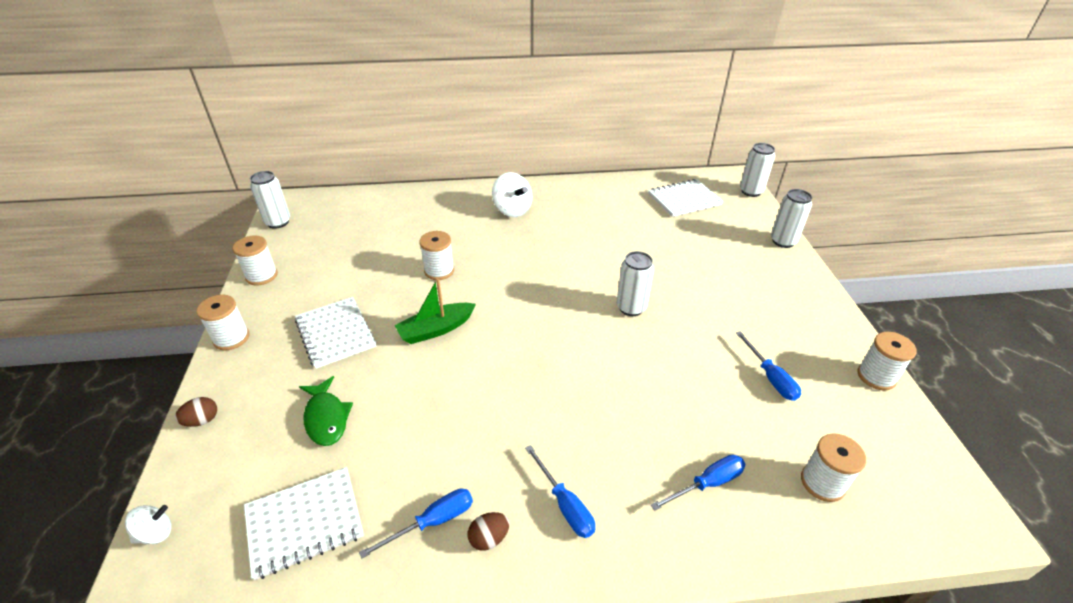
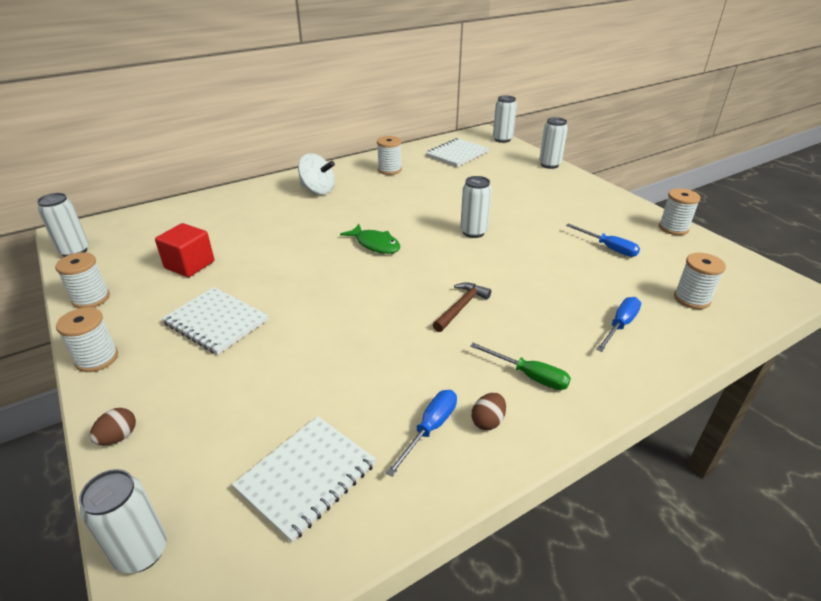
camera: 25 degrees left, 5 degrees down
white spinning top [125,505,172,544] -> white can [79,469,167,573]
green fish [299,376,353,446] -> green fish moved to [340,224,400,254]
green boat [394,278,476,344] -> none
white spool [419,231,454,280] -> white spool moved to [377,136,402,175]
blue screwdriver [525,445,595,538] -> green screwdriver [470,343,571,390]
none -> red cube [155,223,214,277]
none -> brown hammer [433,282,491,332]

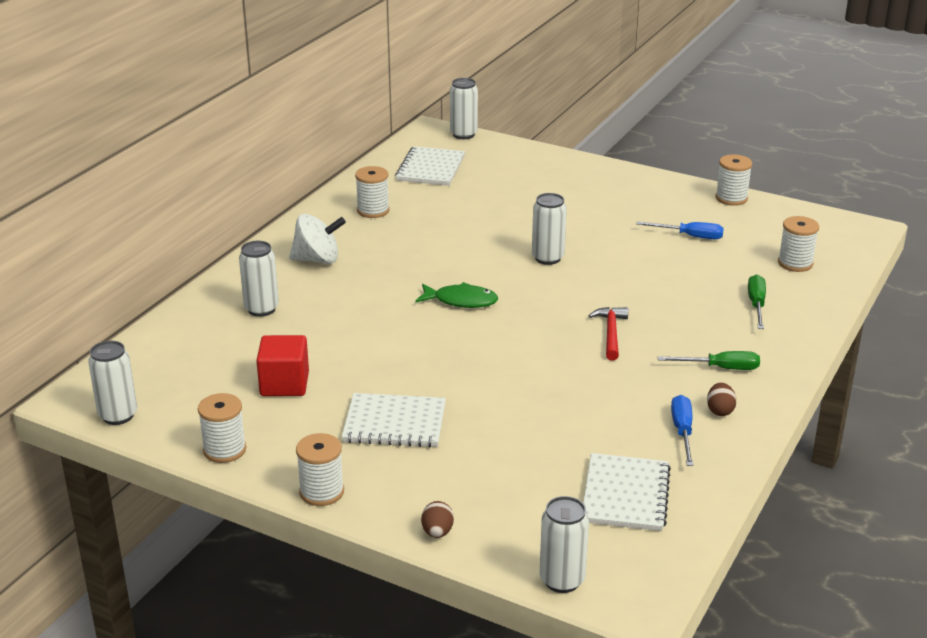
camera: 30 degrees left, 5 degrees down
brown hammer [433,282,491,332] -> red hammer [589,307,628,360]
white can [539,117,568,169] -> white can moved to [239,241,279,317]
blue screwdriver [596,297,641,352] -> green screwdriver [748,275,766,329]

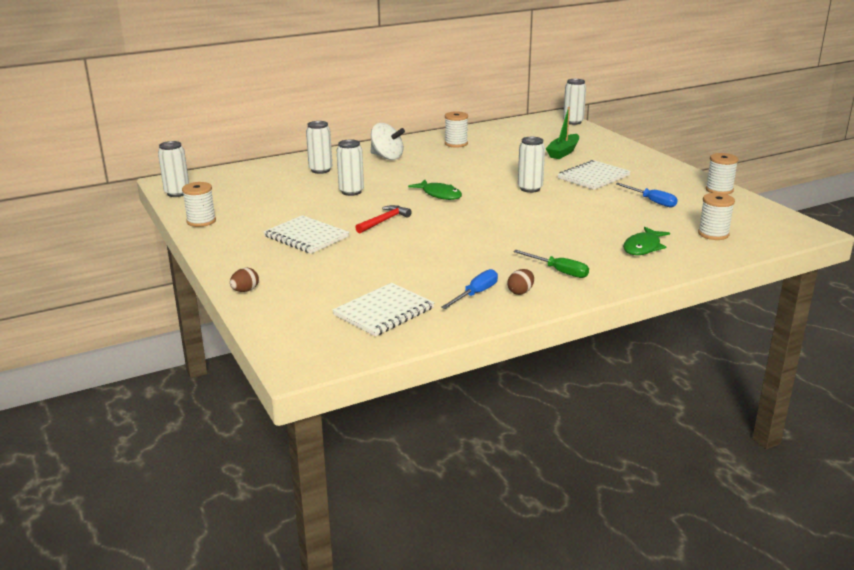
camera: 35 degrees right, 5 degrees down
red cube [256,335,309,396] -> none
white spool [296,433,344,506] -> none
white notebook [395,146,465,186] -> white notebook moved to [558,160,631,190]
white can [540,496,589,593] -> white can moved to [337,139,364,196]
red hammer [589,307,628,360] -> red hammer moved to [355,205,412,233]
green screwdriver [748,275,766,329] -> green fish [623,227,670,255]
none -> green boat [545,107,579,159]

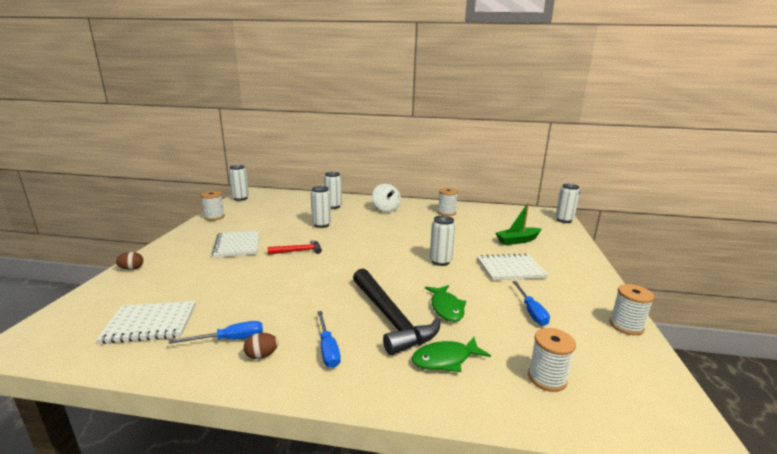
camera: 35 degrees right, 5 degrees down
green fish [408,180,462,200] -> green fish moved to [425,285,466,322]
green screwdriver [513,250,589,278] -> blue screwdriver [317,311,341,368]
none -> black hammer [353,269,441,355]

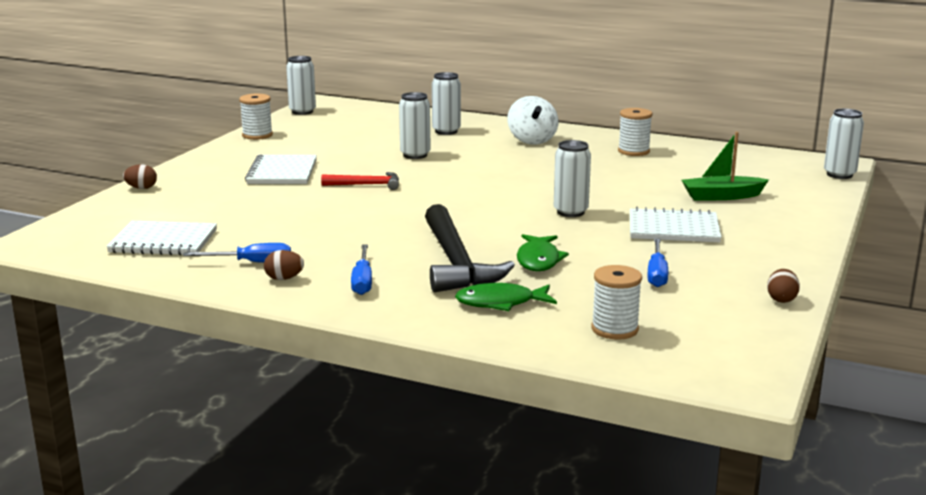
camera: 15 degrees right, 0 degrees up
white spool [610,284,655,335] -> brown egg [767,269,800,303]

